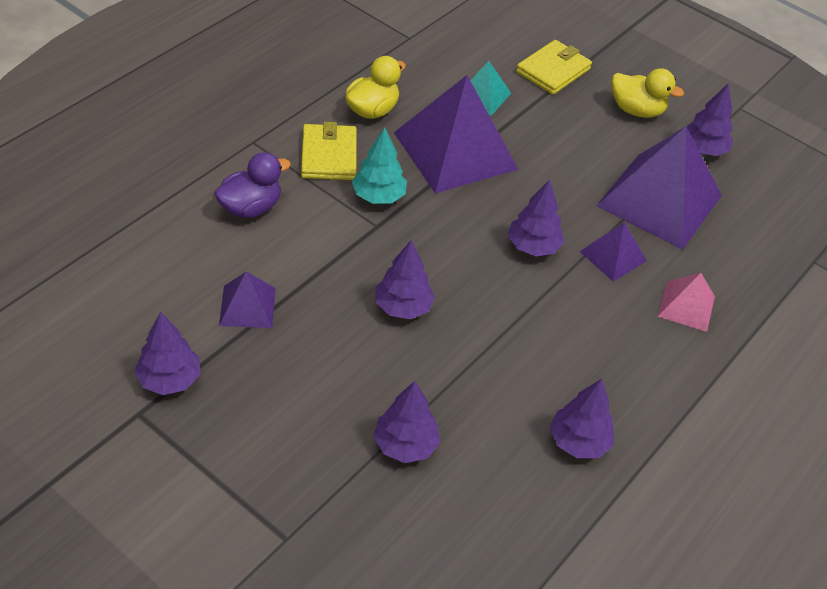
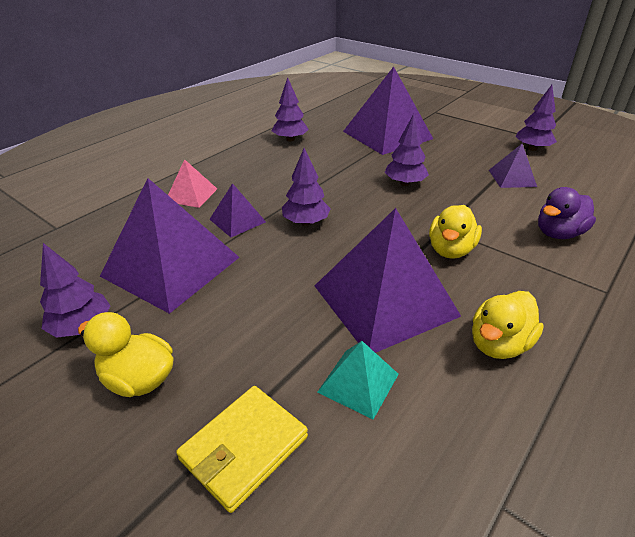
camera: 175 degrees left, 10 degrees down
yellow wallet [301,122,357,180] -> none
turquoise tree [352,128,407,204] -> yellow duck [429,205,482,259]
purple tree [373,381,440,463] -> purple pyramid [343,67,433,155]

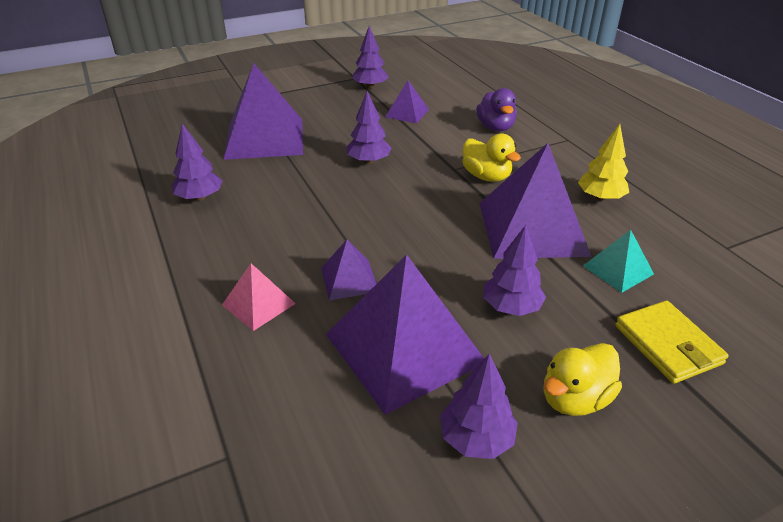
camera: 65 degrees left, 0 degrees up
purple tree [282,148,331,226] -> purple tree moved to [483,225,546,316]
yellow duck [472,291,544,359] -> yellow tree [578,124,629,201]

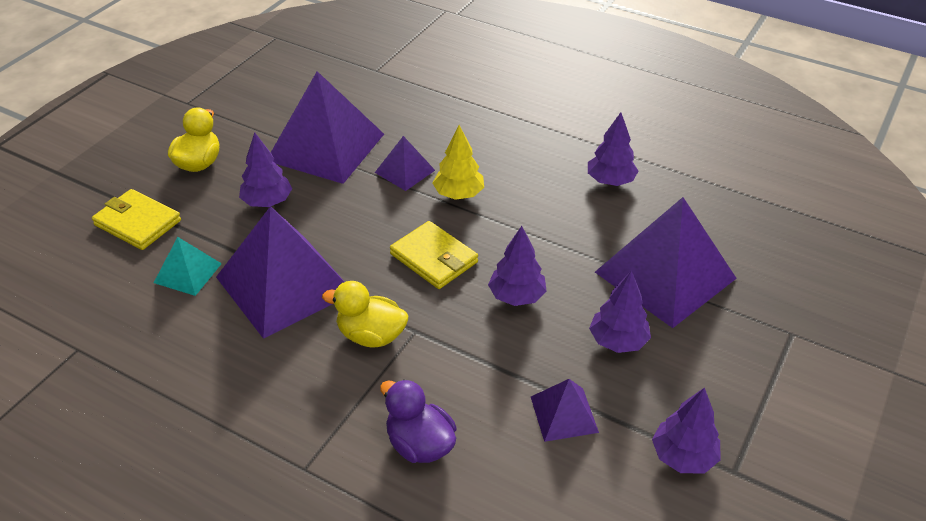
camera: 145 degrees right, 5 degrees up
pink pyramid [222,263,296,331] -> none
purple tree [440,353,518,459] -> purple tree moved to [589,270,651,353]
yellow tree [578,124,629,201] -> yellow tree moved to [433,125,484,200]
none -> yellow wallet [390,221,478,289]

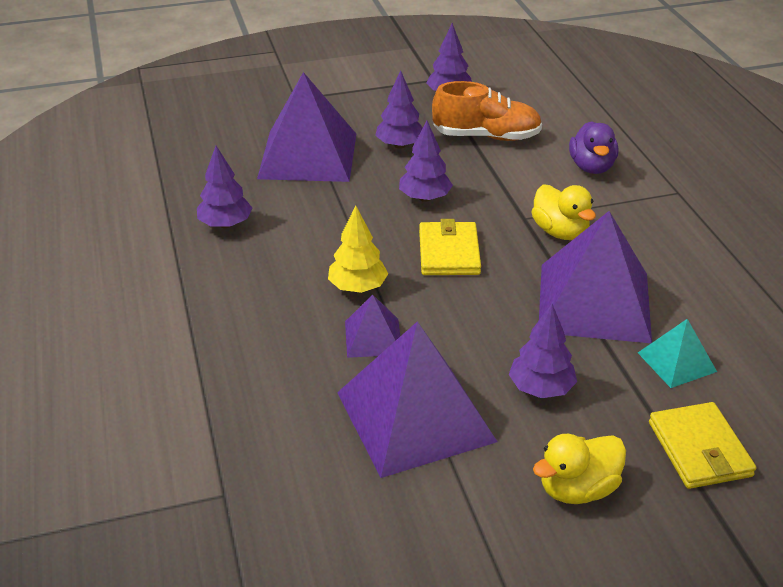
camera: 135 degrees left, 5 degrees down
purple pyramid [531,379,599,442] -> orange shoe [432,81,542,141]

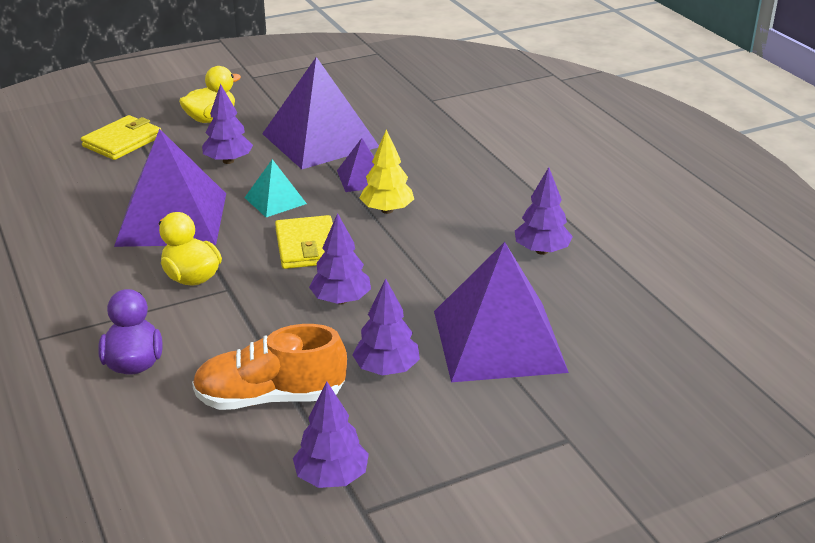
camera: 170 degrees right, 5 degrees down
turquoise pyramid [638,319,717,388] -> turquoise pyramid moved to [244,159,307,217]
yellow wallet [649,402,756,489] -> yellow wallet turned 60 degrees clockwise [81,115,161,160]

